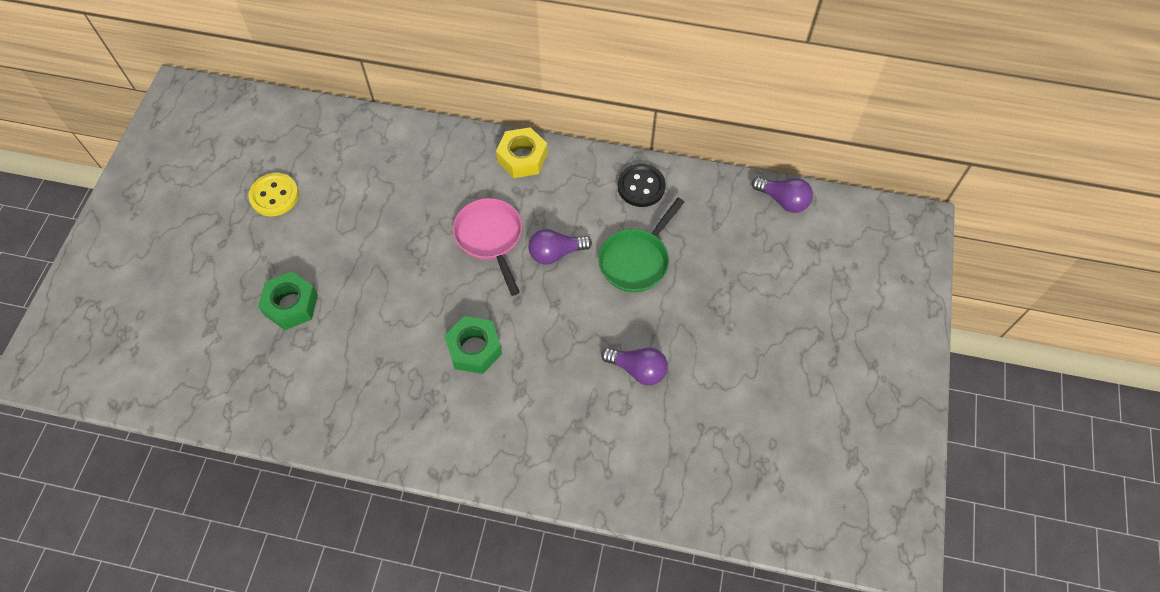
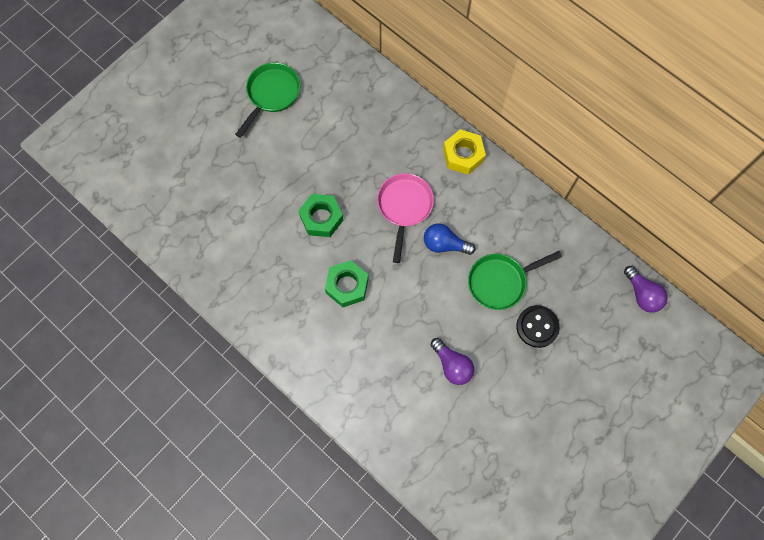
camera: 30 degrees right, 10 degrees up
yellow button [248,173,299,216] -> green pan [235,63,300,138]
green nut [258,271,318,330] -> green nut moved to [298,194,343,237]
purple light bulb [528,229,592,264] -> blue light bulb [424,224,475,255]
black button [618,164,666,207] -> black button moved to [516,305,560,348]

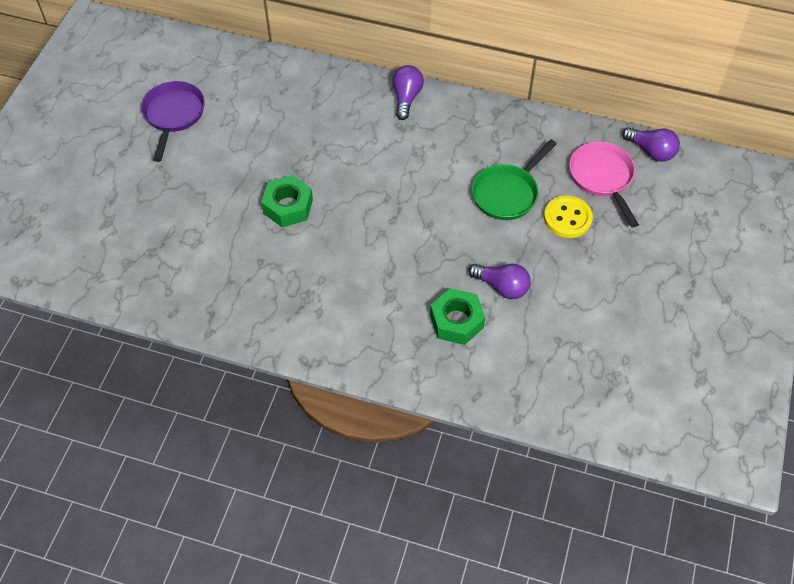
camera: 25 degrees left, 15 degrees down
green pan [235,63,300,138] -> purple pan [141,81,205,162]
green nut [325,260,369,307] -> green nut moved to [430,288,485,345]
pink pan [377,173,434,263] -> pink pan moved to [569,142,639,227]
blue light bulb [424,224,475,255] -> none
yellow nut [443,129,486,175] -> purple light bulb [392,65,424,120]
black button [516,305,560,348] -> yellow button [544,196,593,238]

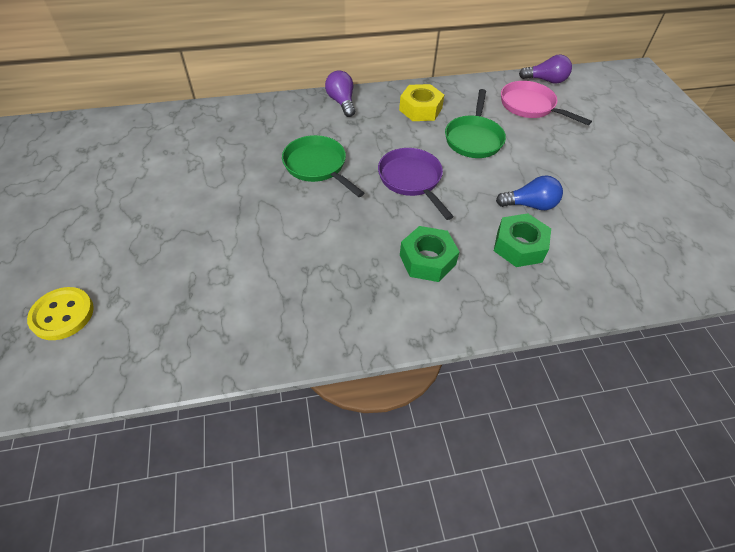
camera: 30 degrees left, 5 degrees down
purple pan [141,81,205,162] -> purple pan moved to [378,148,454,220]
green nut [261,175,313,227] -> green nut moved to [400,226,459,282]
purple light bulb [468,264,531,299] -> blue light bulb [496,176,563,210]
yellow button [544,196,593,238] -> yellow button moved to [27,287,94,340]
none -> green pan [282,135,364,197]
none -> yellow nut [399,84,444,121]

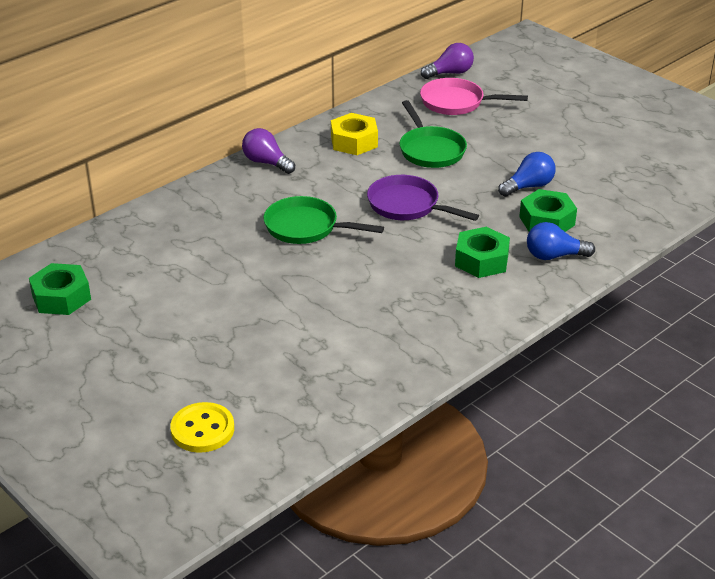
camera: 30 degrees left, 15 degrees down
none -> green nut [29,263,91,315]
none -> blue light bulb [527,222,595,260]

